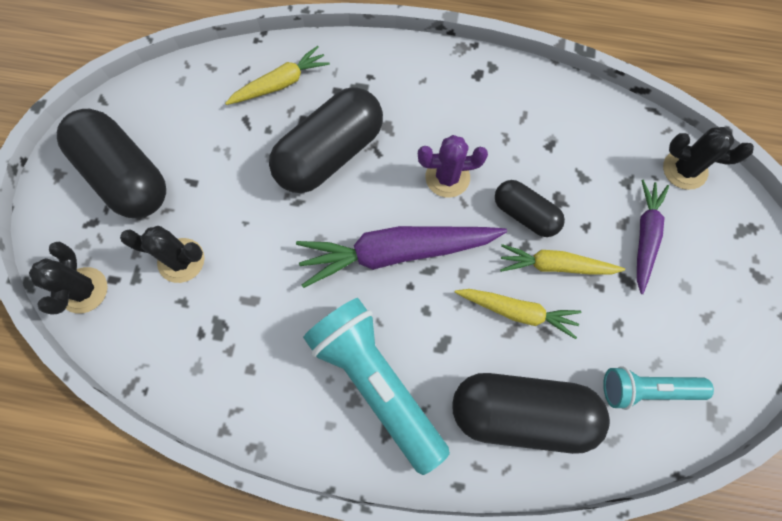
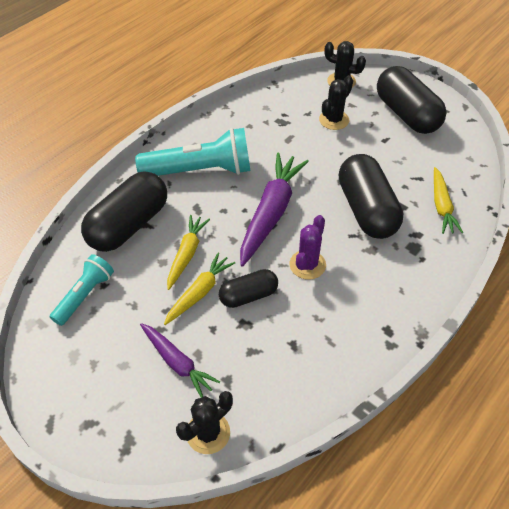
camera: 120 degrees right, 20 degrees down
black capsule [57,109,166,218] -> black capsule turned 75 degrees clockwise [377,66,447,134]
yellow carrot [455,289,581,339] -> yellow carrot turned 150 degrees clockwise [167,215,210,290]

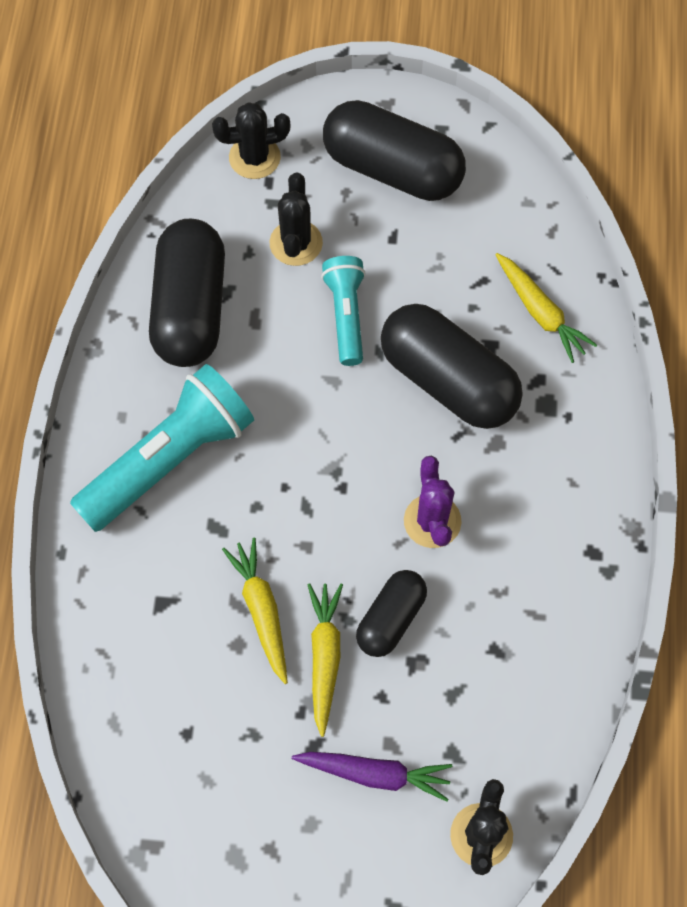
camera: 35 degrees left, 15 degrees up
turquoise flashlight [50,254,114,326] -> turquoise flashlight moved to [321,256,366,366]
black capsule [81,171,167,252] -> black capsule moved to [149,219,225,367]
purple carrot [240,153,309,267] -> none

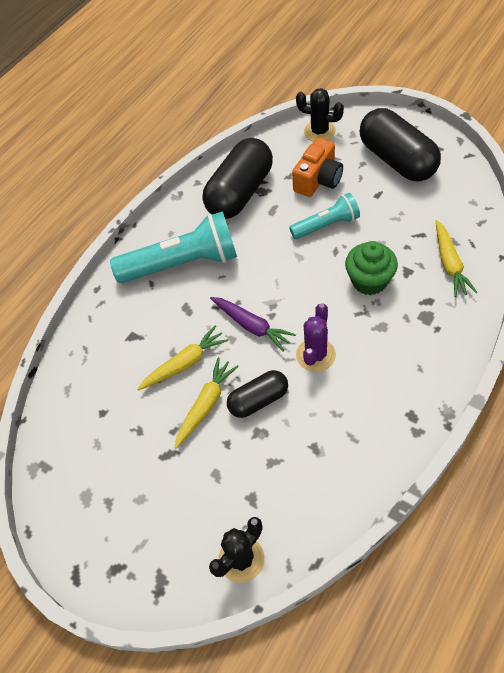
camera: 35 degrees right, 10 degrees down
yellow carrot [222,538,288,684] -> yellow carrot turned 45 degrees clockwise [138,326,228,390]
black cactus [270,172,323,266] -> orange camera [292,138,343,197]
purple carrot [292,752,452,802] -> purple carrot moved to [210,297,296,352]
turquoise flashlight [321,256,366,366] -> turquoise flashlight turned 45 degrees clockwise [289,193,360,239]
black capsule [381,304,523,429] -> green cupcake [345,241,398,295]

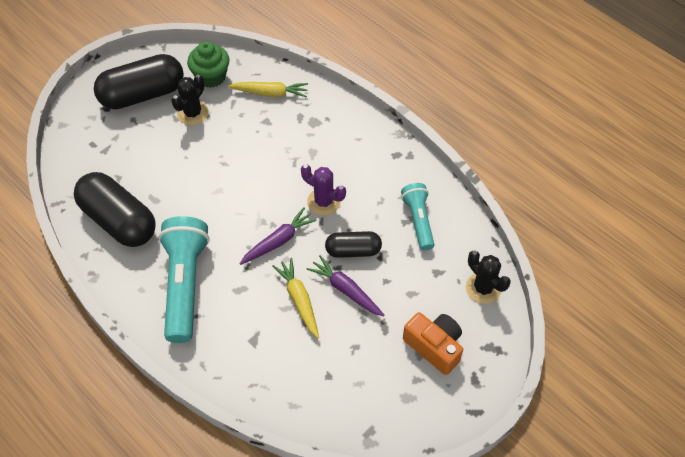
camera: 85 degrees left, 0 degrees up
yellow carrot [175,357,239,449] -> purple carrot [307,255,385,317]
black capsule [227,370,288,418] -> black capsule turned 75 degrees counterclockwise [325,231,382,258]
turquoise flashlight [289,193,360,239] -> turquoise flashlight moved to [401,183,434,251]
orange camera [292,138,343,197] -> orange camera moved to [403,312,463,375]
black cactus [296,88,344,142] -> black cactus moved to [171,75,209,125]
green cupcake [345,241,398,295] -> green cupcake moved to [187,41,229,88]

